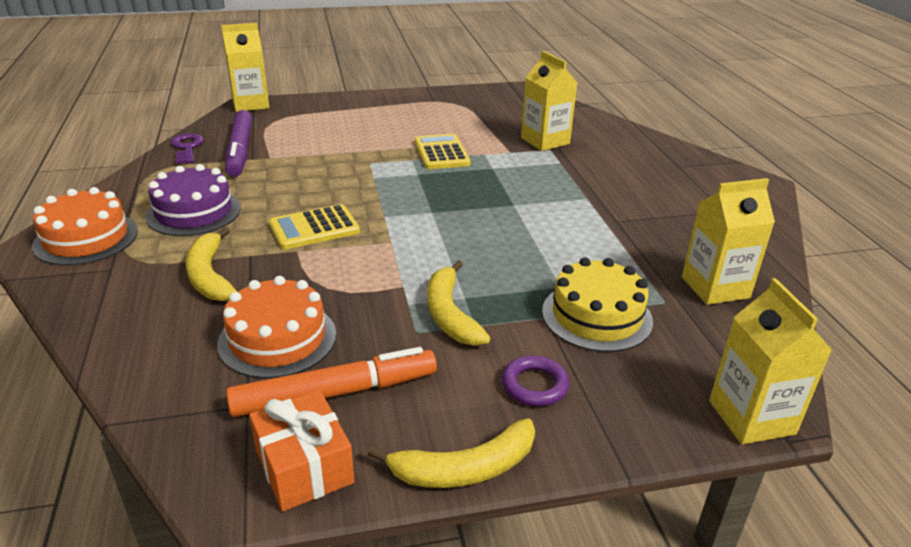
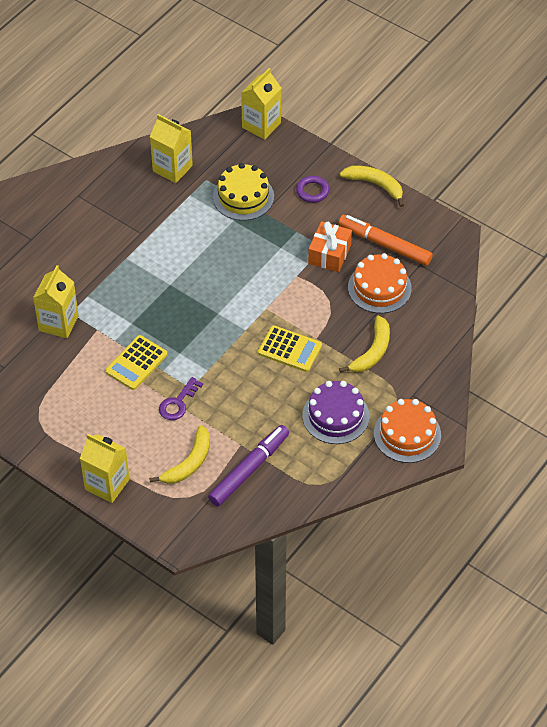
camera: 130 degrees left, 20 degrees up
purple key [171,133,204,164] -> purple key moved to [159,377,203,420]
yellow carton [221,23,269,112] -> yellow carton moved to [80,434,130,503]
orange gift [249,390,354,512] -> orange gift moved to [308,221,352,272]
yellow banana [427,260,490,346] -> yellow banana moved to [149,425,210,484]

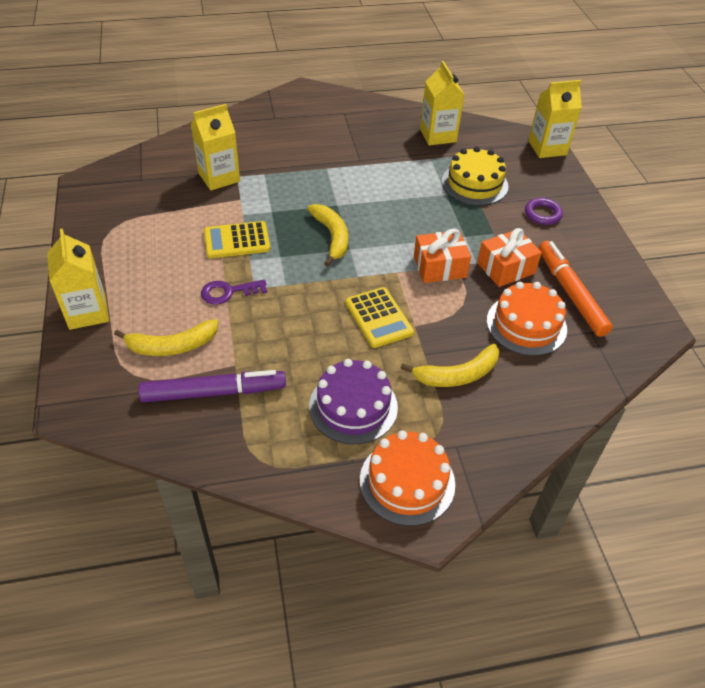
camera: 40 degrees right, 5 degrees down
yellow banana [340,166,404,207] -> yellow banana moved to [307,204,348,266]
none -> orange gift [414,228,471,283]

